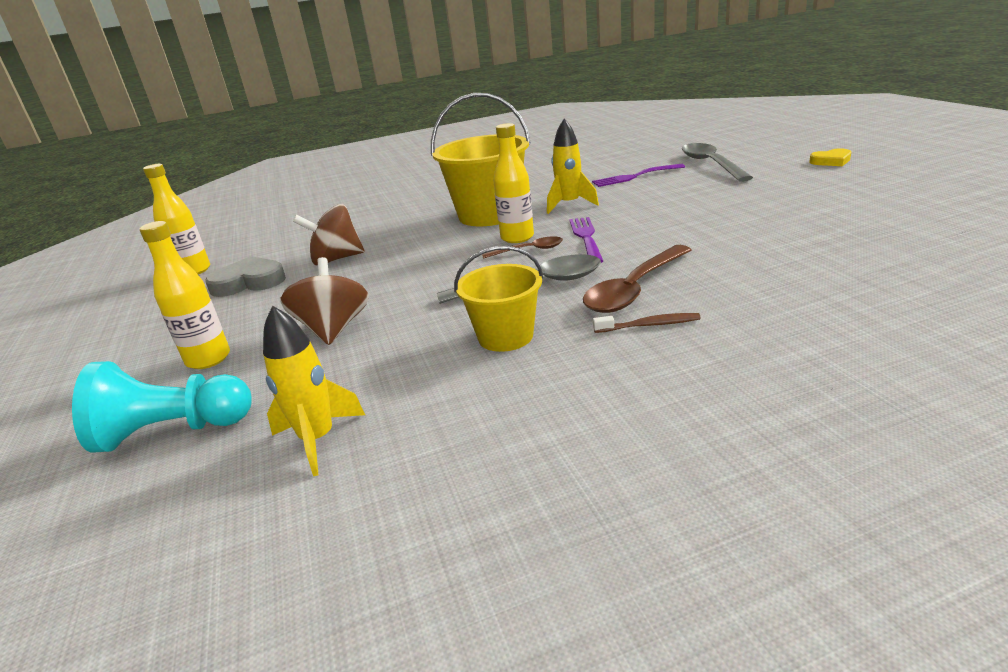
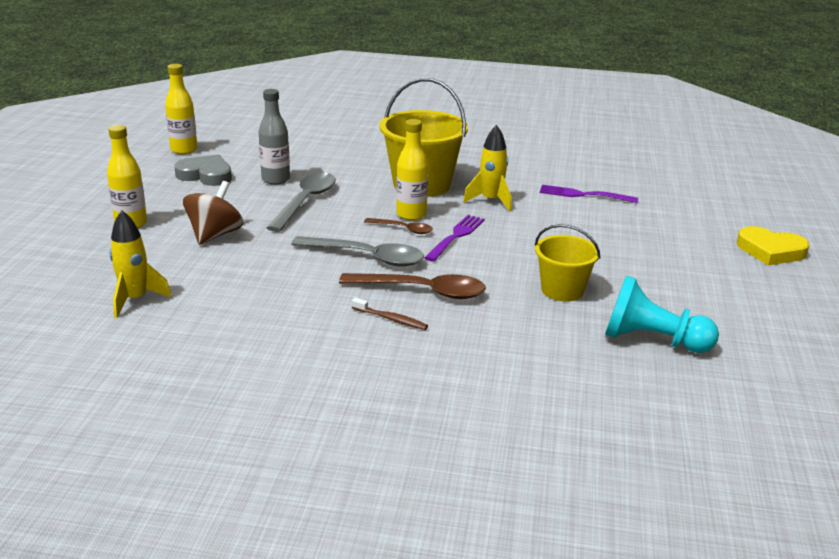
camera: 25 degrees right, 0 degrees up
turquoise pawn [72,361,252,453] -> turquoise pawn moved to [605,275,719,353]
brown spinning top [293,204,365,265] -> grey bottle [259,89,290,185]
yellow bucket [454,246,543,352] -> yellow bucket moved to [535,224,600,302]
brown spoon [583,245,691,313] -> brown spoon turned 150 degrees counterclockwise [339,273,486,299]
grey spoon [682,143,753,182] -> grey spoon moved to [266,172,336,232]
yellow heart [809,149,851,166] -> yellow heart [737,226,809,265], size x1.56

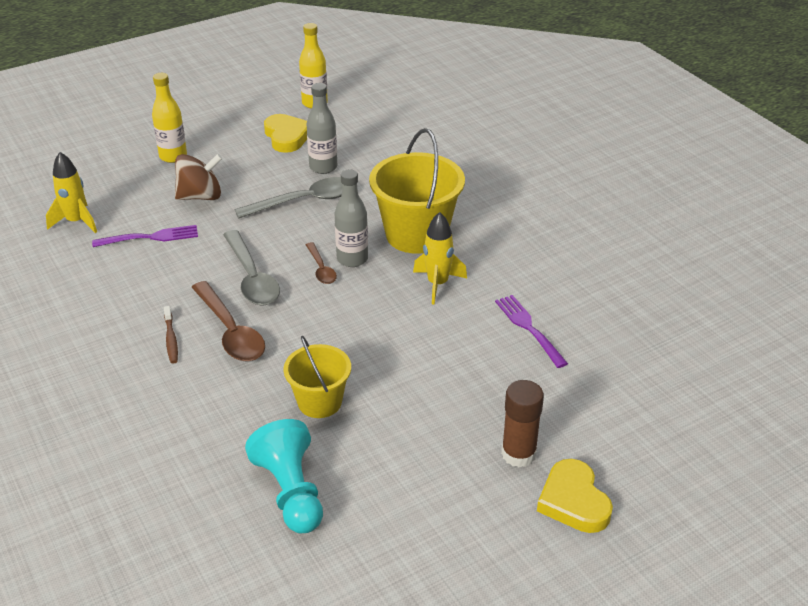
camera: 50 degrees right, 10 degrees up
grey heart [174,154,232,186] -> yellow heart [264,114,307,153]
yellow bottle [396,119,428,220] -> grey bottle [335,170,368,267]
purple fork [424,215,485,261] -> purple fork moved to [92,225,198,247]
none -> brown glue stick [501,380,544,468]

